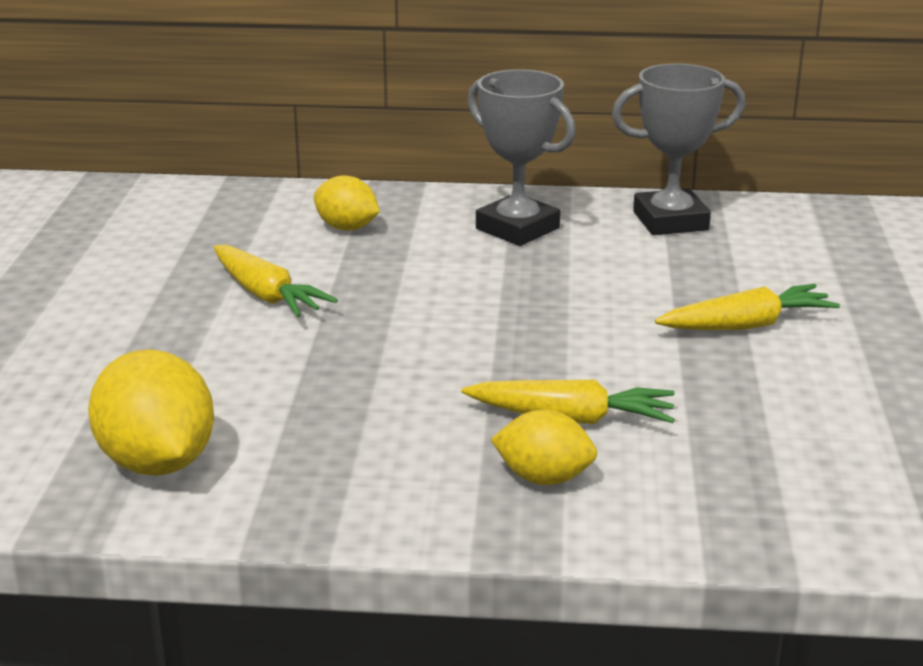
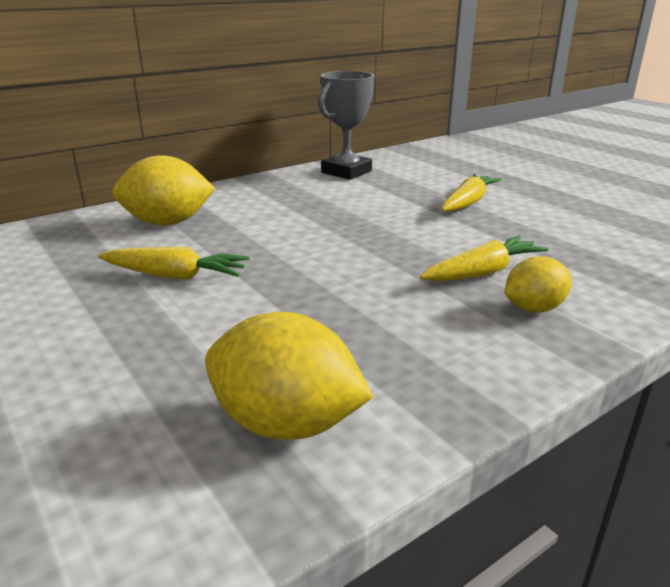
camera: 40 degrees left, 0 degrees up
yellow lemon [314,175,380,230] -> yellow lemon [113,155,215,225], size x1.63
grey trophy [467,69,576,246] -> none

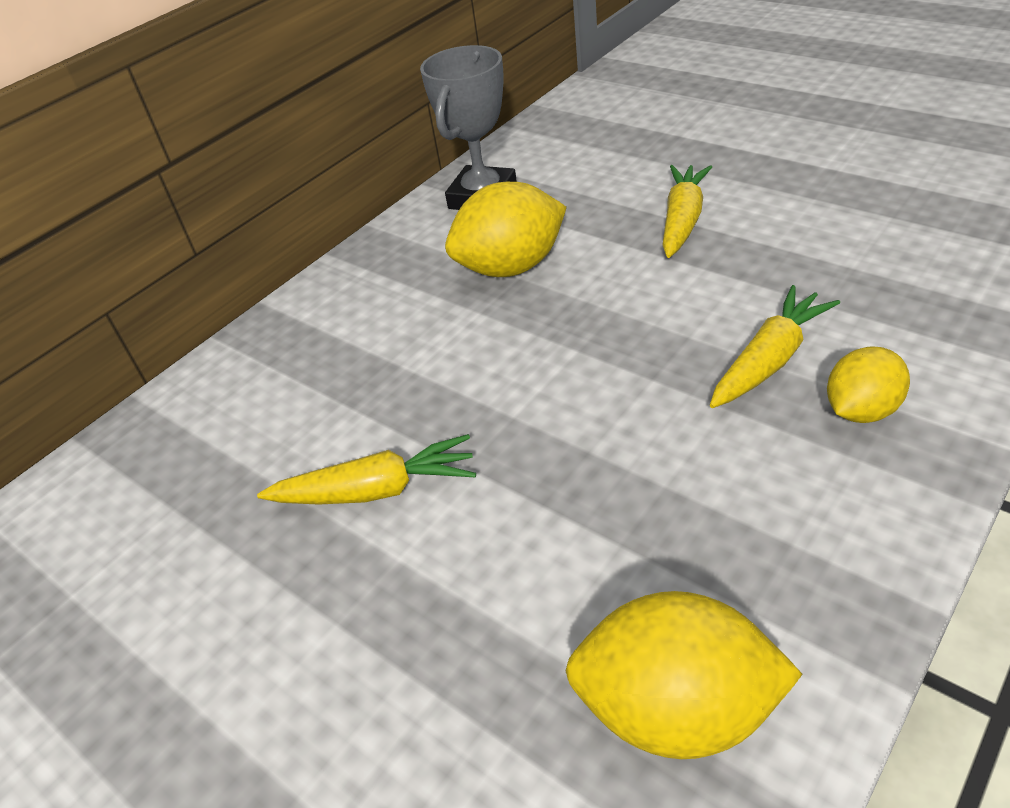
camera: 10 degrees left, 15 degrees up
yellow lemon [113,155,215,225] -> yellow lemon moved to [445,182,567,277]

